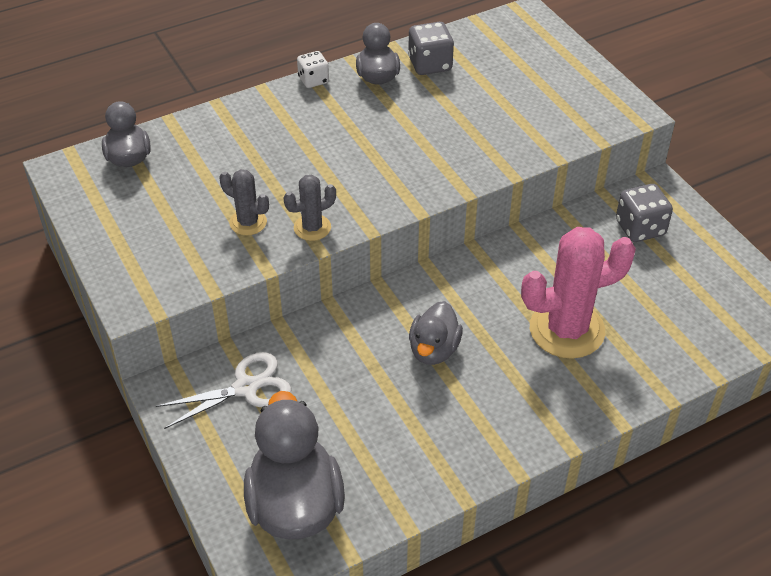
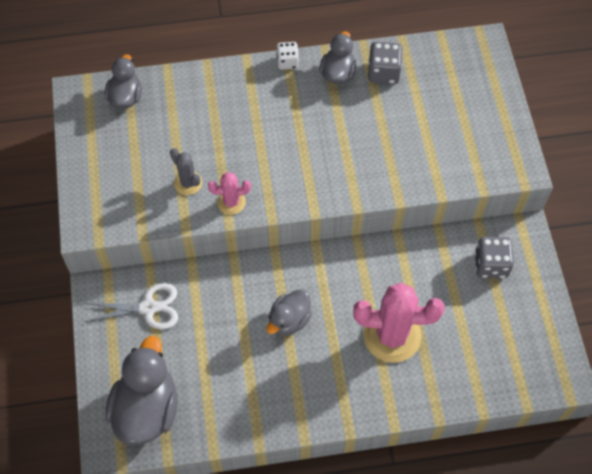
camera: 20 degrees right, 15 degrees up
grey cactus [284,175,336,241] -> pink cactus [208,172,251,215]

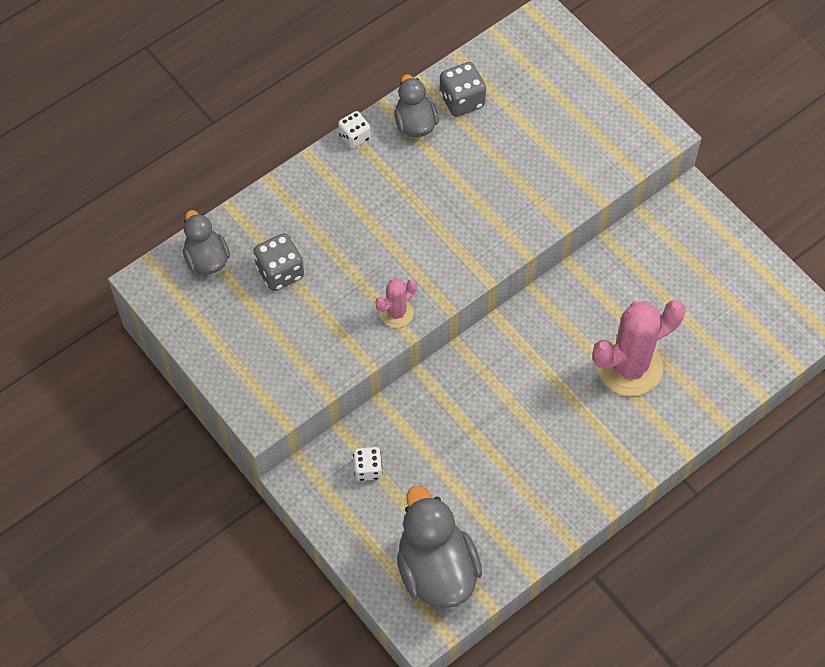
camera: 30 degrees left, 0 degrees up
white scissors [84,283,178,329] -> white dice [353,447,383,481]
grey cactus [170,148,202,195] -> none
grey duck [267,289,312,336] -> none
grey dice [475,237,514,278] -> grey dice moved to [253,233,304,291]

